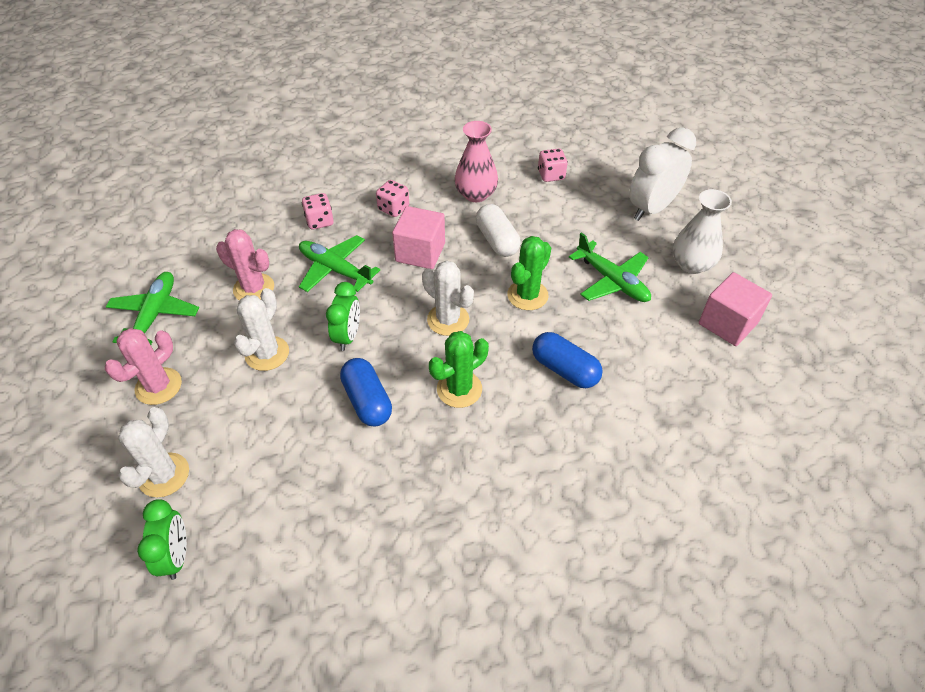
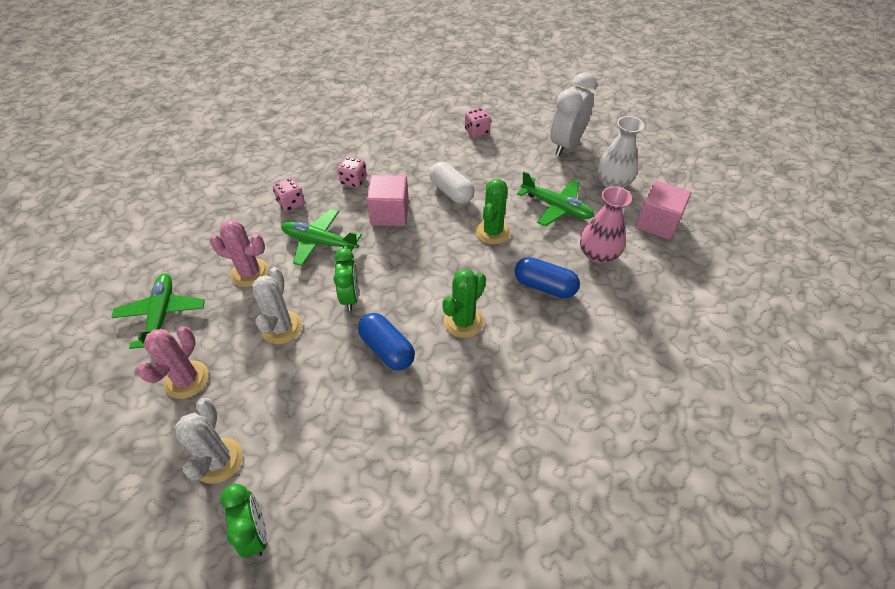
camera: 15 degrees left, 0 degrees up
white cactus [422,260,474,336] -> none
pink vase [455,121,498,202] -> pink vase moved to [580,186,632,263]

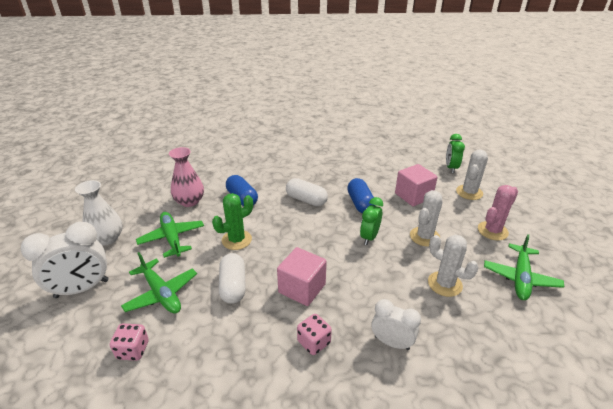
camera: 150 degrees left, 15 degrees down
pink cactus [210,220,269,287] -> white cactus [428,235,479,297]
pink dice [273,178,305,212] -> white clock [372,299,421,350]
green plane [281,209,362,266] -> green plane moved to [121,252,197,314]
green cactus [442,269,486,338] -> white capsule [286,178,328,206]
pink cube [635,181,691,240] -> pink cube moved to [395,164,438,206]

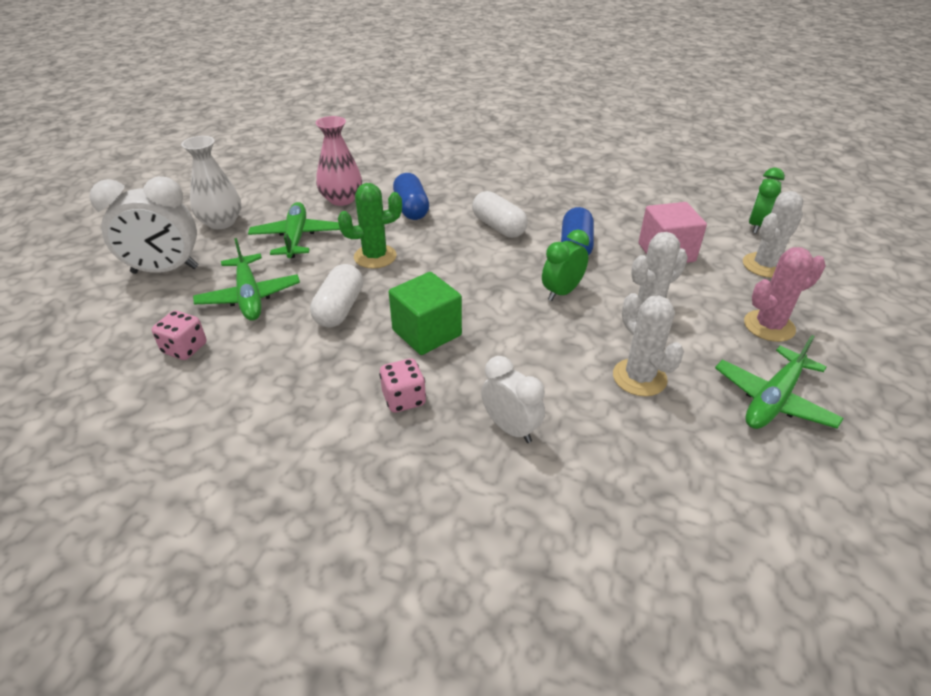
camera: 20 degrees right, 5 degrees up
pink cube [277,247,327,306] -> green cube [389,272,462,355]

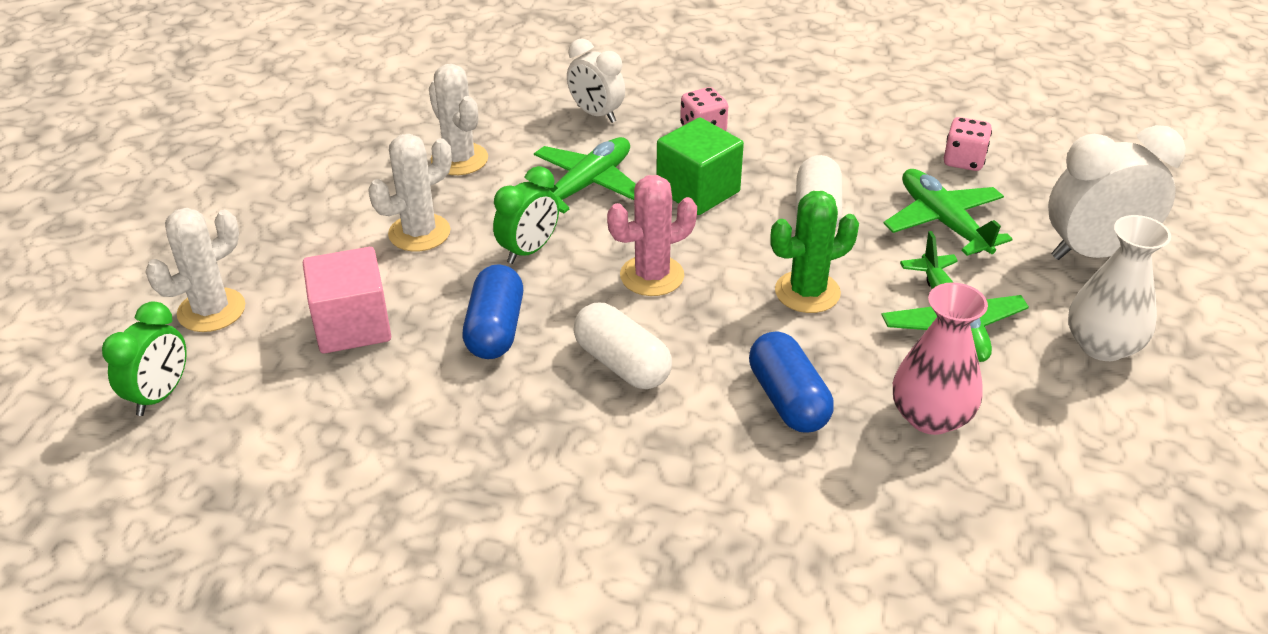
camera: 175 degrees right, 0 degrees up
green plane [715,335,844,429] -> green plane moved to [534,137,636,213]
pink cactus [744,247,826,342] -> pink cactus moved to [607,175,697,296]

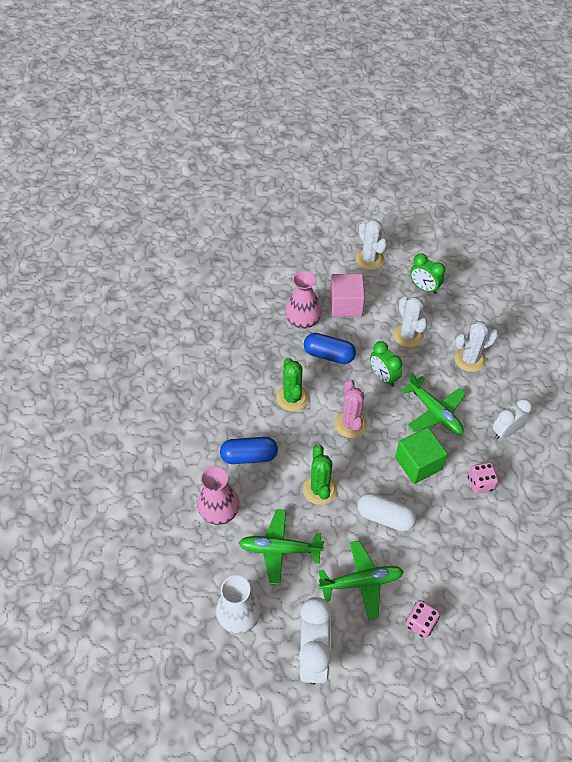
camera: 105 degrees right, 15 degrees up
green clock [102,302,187,416] -> green clock moved to [410,253,445,294]
white capsule [573,303,672,389] -> green cactus [276,358,309,411]
none -> pink vase [285,271,322,329]

